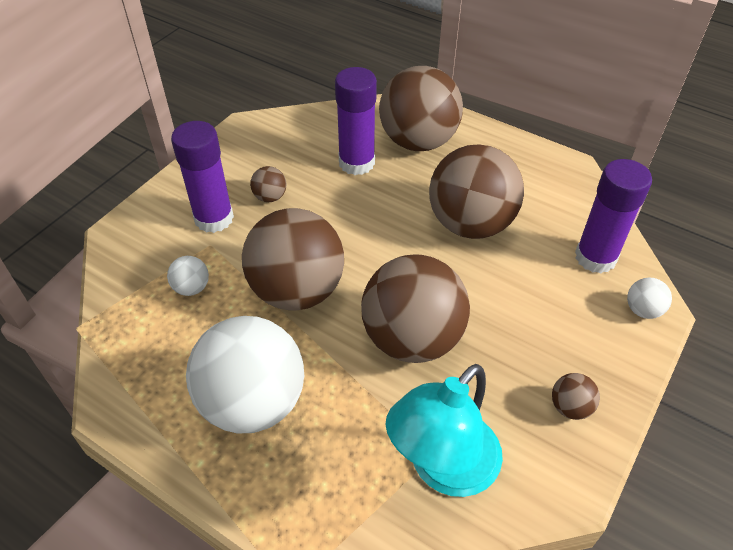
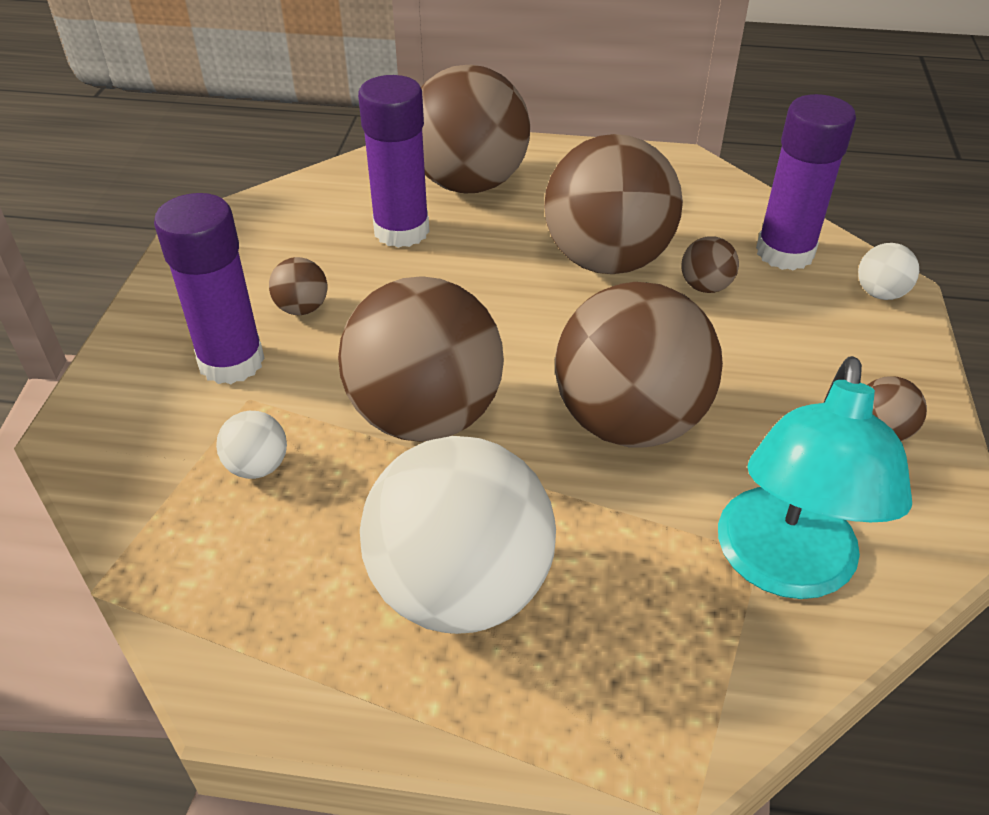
camera: 25 degrees left, 5 degrees down
none -> brown ball [681,236,739,293]

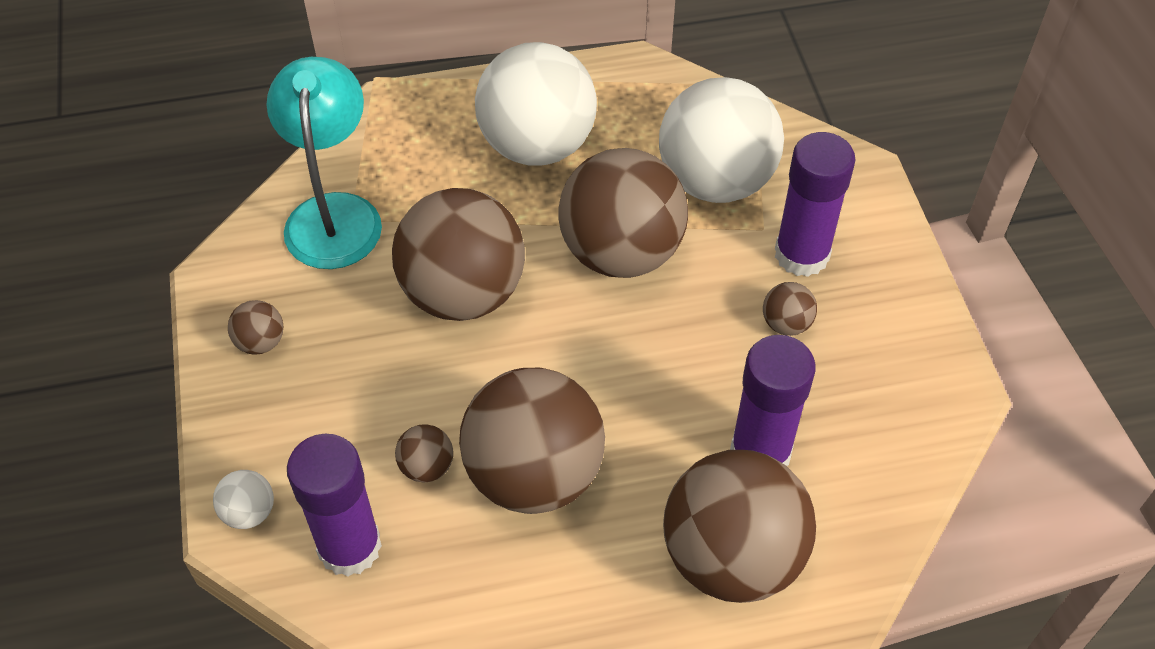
camera: 160 degrees right, 10 degrees up
white ball [216,411,287,479] -> white ball [659,77,784,203], size x2.44

